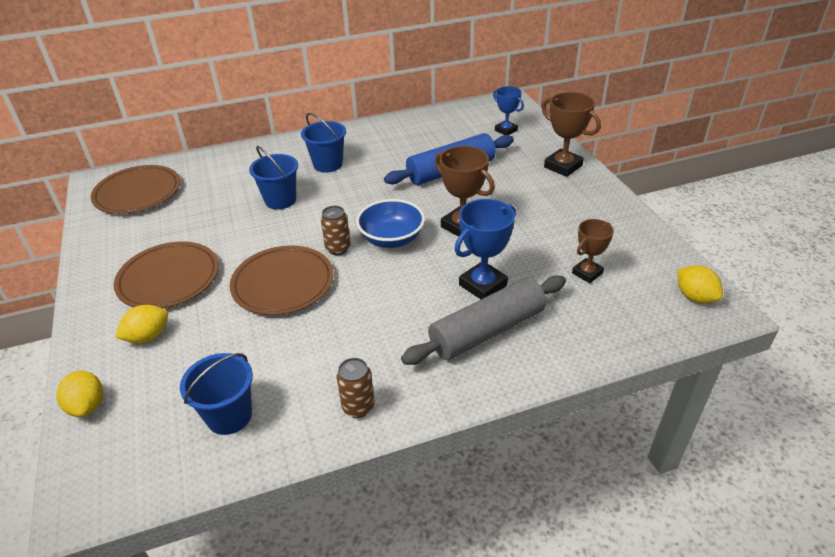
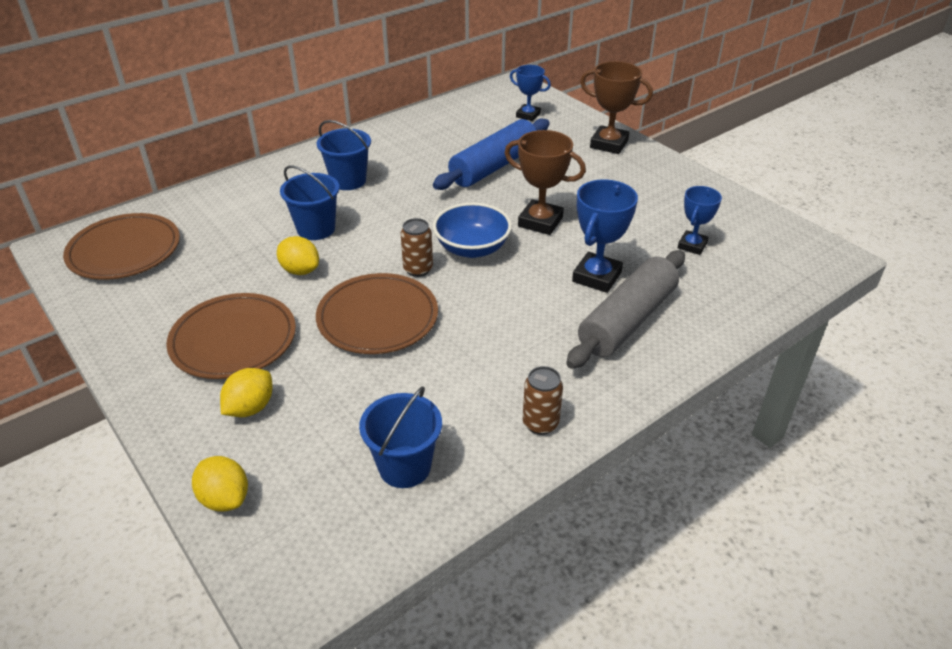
camera: 20 degrees left, 0 degrees up
brown trophy [572,219,614,283] -> blue trophy [678,186,722,255]
yellow lemon [677,265,723,303] -> yellow lemon moved to [277,236,319,275]

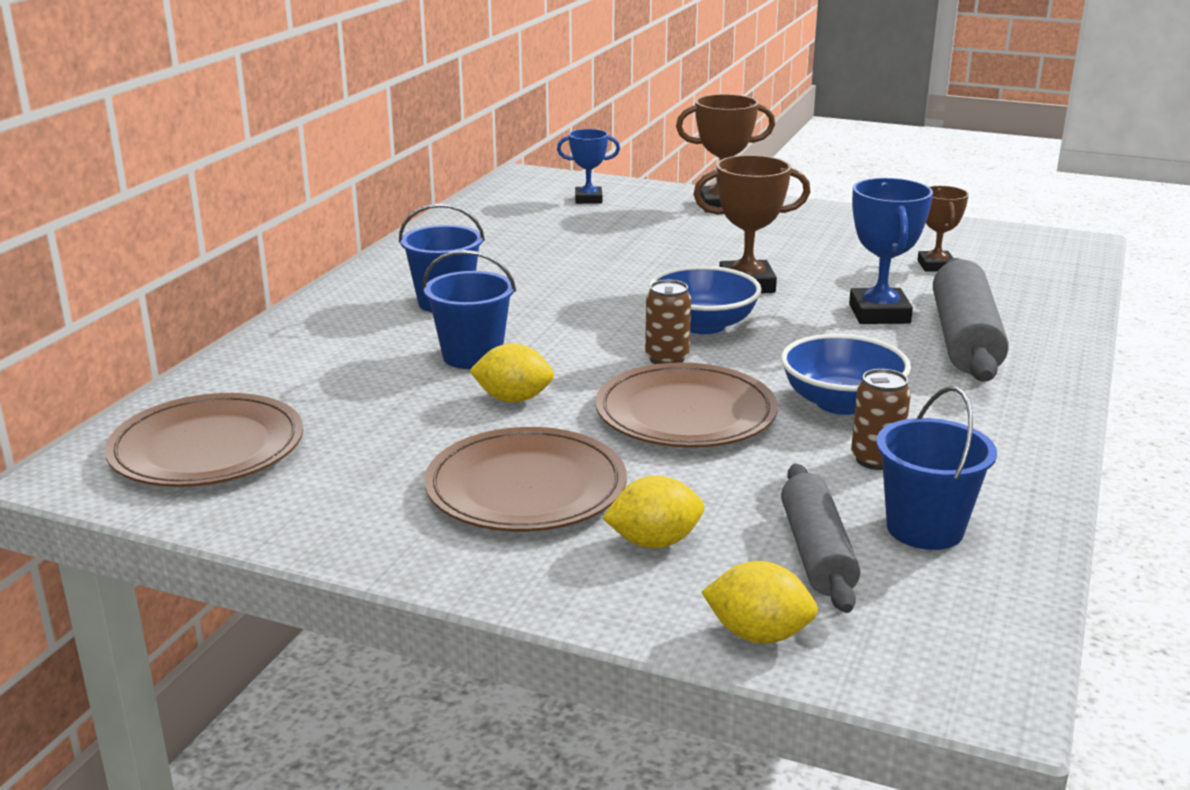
camera: 30 degrees left, 15 degrees down
yellow lemon [220,368,272,417] -> yellow lemon turned 75 degrees clockwise [602,476,704,549]
blue rolling pin [433,118,550,190] -> none
brown can [523,366,563,435] -> brown can moved to [851,369,911,470]
blue trophy [678,186,722,255] -> brown trophy [917,186,969,272]
none -> blue bowl [781,334,911,415]
none -> grey rolling pin [781,464,861,613]

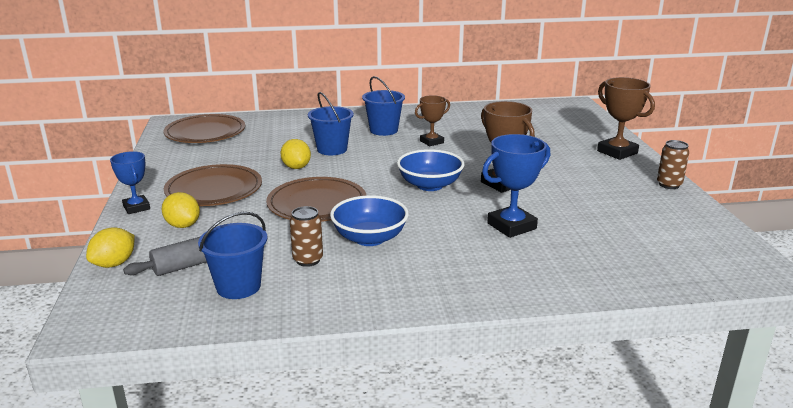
camera: 60 degrees right, 0 degrees up
blue trophy [557,129,620,204] -> blue trophy moved to [110,151,150,214]
brown can [645,280,691,364] -> brown can moved to [657,140,689,189]
yellow lemon [702,561,818,643] -> yellow lemon turned 45 degrees clockwise [86,227,135,268]
brown trophy [917,186,969,272] -> brown trophy moved to [415,95,450,146]
grey rolling pin [933,258,1009,382] -> none

